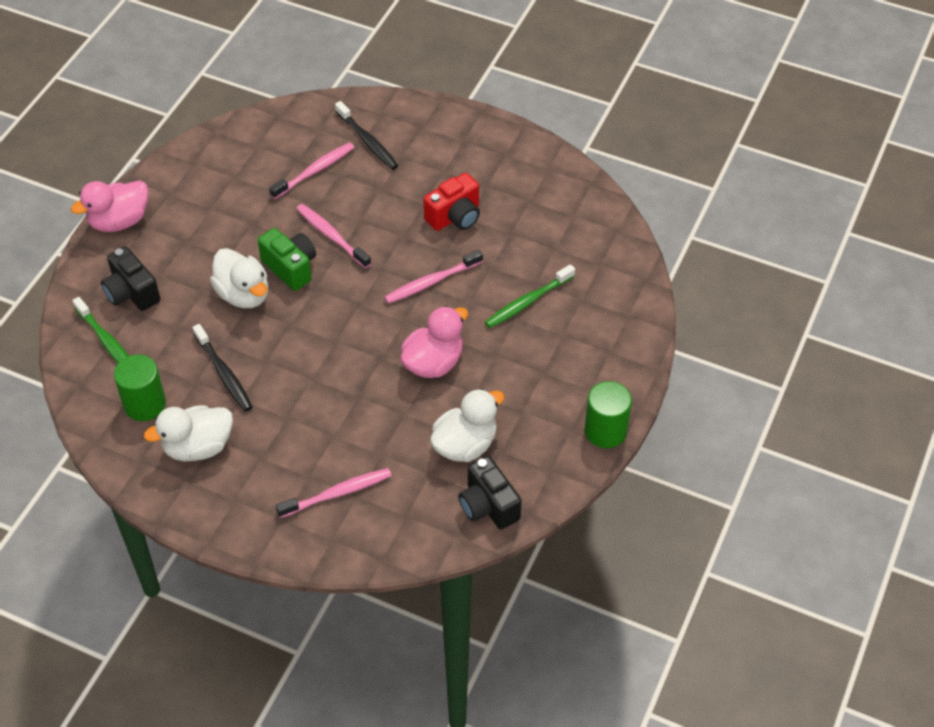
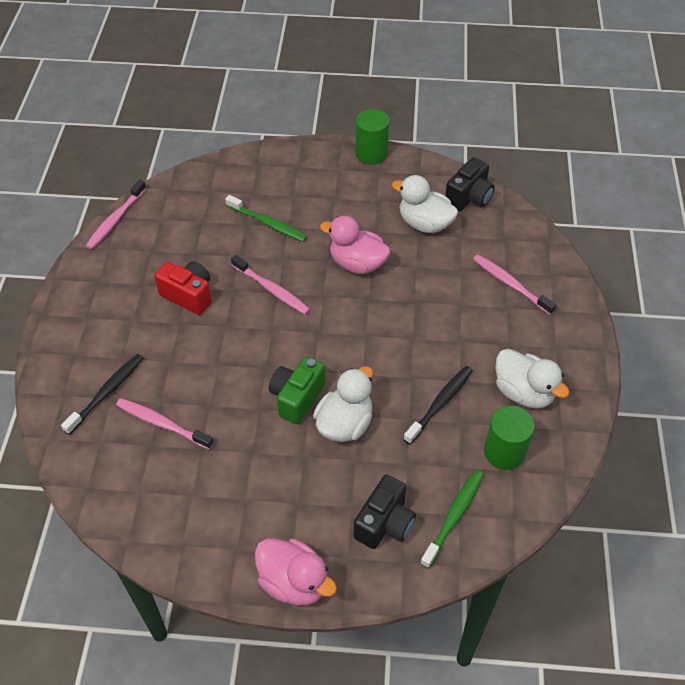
camera: 110 degrees left, 0 degrees up
pink toothbrush [297,204,371,268] -> pink toothbrush moved to [86,180,146,249]

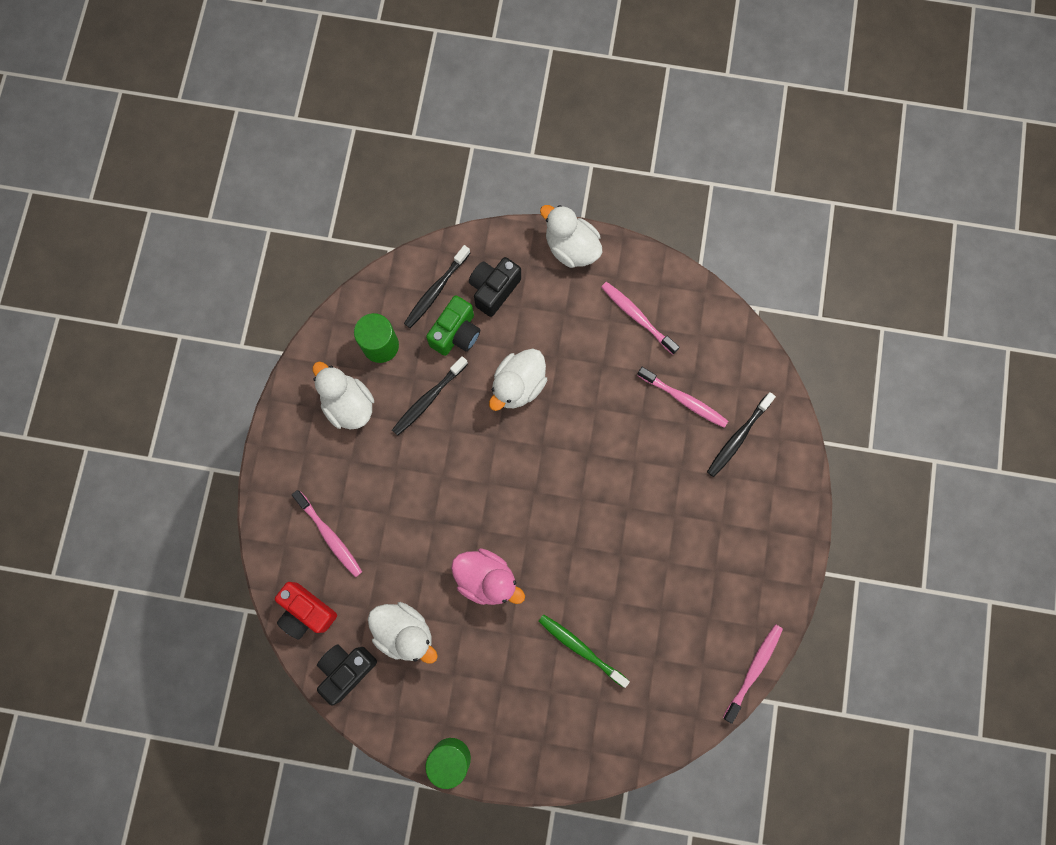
camera: 175 degrees left, 25 degrees up
red camera [154,261,212,315] -> red camera moved to [275,582,337,640]
pink toothbrush [231,255,310,315] -> pink toothbrush moved to [601,282,680,355]
pink duck [255,539,337,606] -> white duck [540,205,602,268]
green camera [269,357,325,424] -> green camera moved to [426,295,480,356]
green toothbrush [420,470,484,569] -> black toothbrush [404,245,470,328]

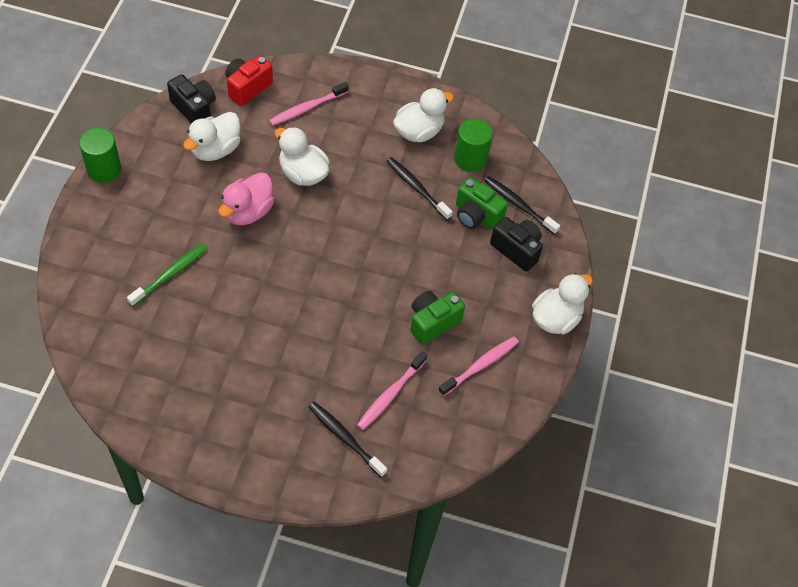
camera: 90 degrees right, 20 degrees down
white duck [489,349,547,411] -> white duck moved to [275,127,330,186]
pink toothbrush [723,624,783,724] -> none
none -> green camera [410,291,465,345]

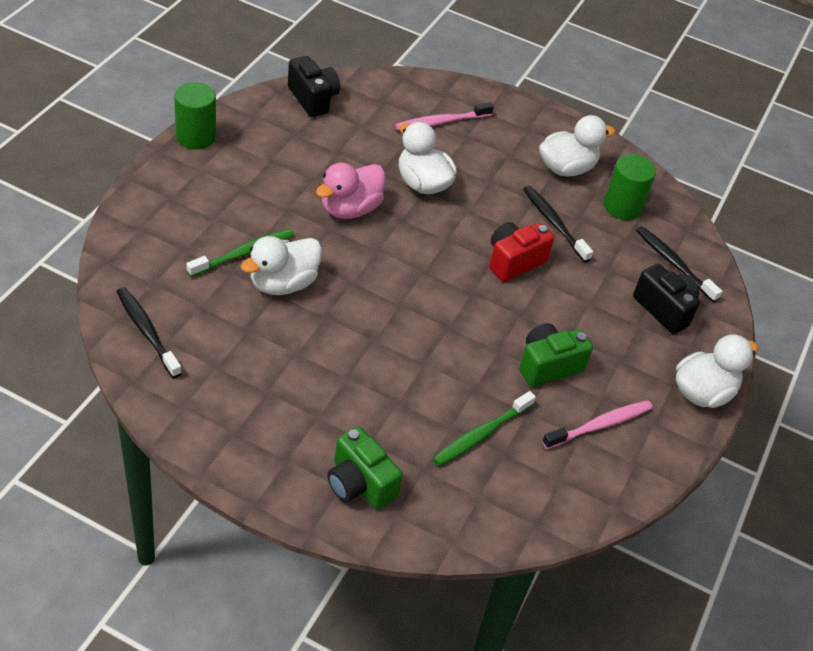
camera: 10 degrees right, 10 degrees down
white duck [183,112,241,161] -> white duck moved to [241,236,322,295]
red camera [225,55,273,106] -> red camera moved to [489,222,554,282]
black toothbrush [309,402,387,477] -> black toothbrush moved to [116,287,182,378]
pink toothbrush [357,351,427,430] -> green toothbrush [432,391,536,466]
green camera [456,177,508,230] -> green camera moved to [327,426,402,510]

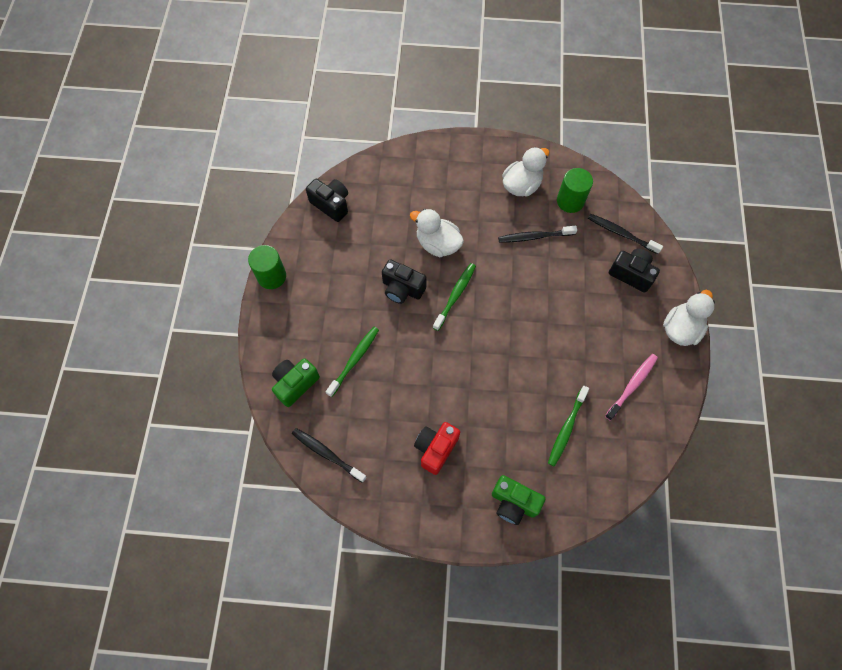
camera: 15 degrees left, 20 degrees up
white duck [241,236,322,295] -> none
pink duck [316,162,386,219] -> black camera [382,259,427,304]
pink toothbrush [395,102,494,131] -> none
red camera [489,222,554,282] -> red camera moved to [414,422,460,475]
green camera [519,323,593,387] -> green camera moved to [272,358,320,407]
black toothbrush [523,186,593,262] -> black toothbrush turned 45 degrees counterclockwise [498,226,577,243]
none -> green toothbrush [433,263,476,331]

